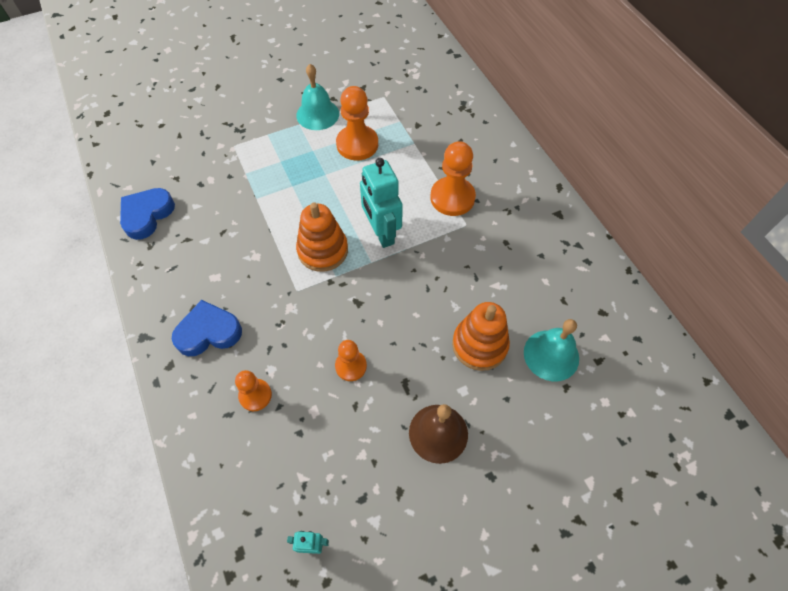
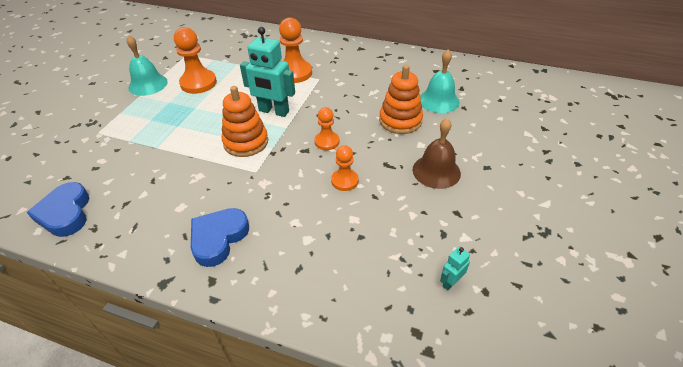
camera: 45 degrees left, 15 degrees down
orange pawn [235,370,272,411] -> orange pawn moved to [314,107,339,150]

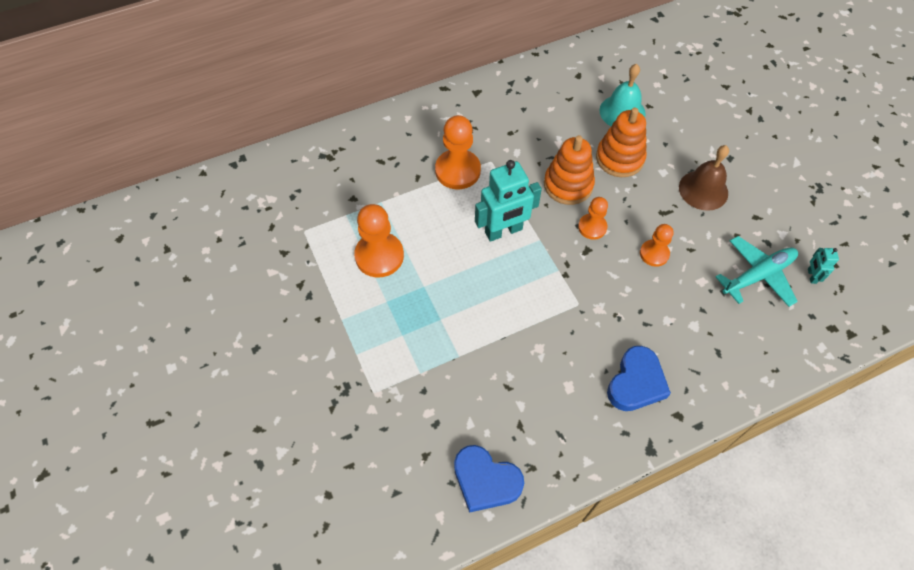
camera: 45 degrees left, 15 degrees up
turquoise bell [127,35,168,96] -> none
blue heart [191,208,249,267] -> blue heart turned 135 degrees counterclockwise [607,346,671,411]
orange stacking toy [222,86,268,157] -> orange stacking toy moved to [544,135,595,205]
none -> turquoise plane [716,236,798,307]

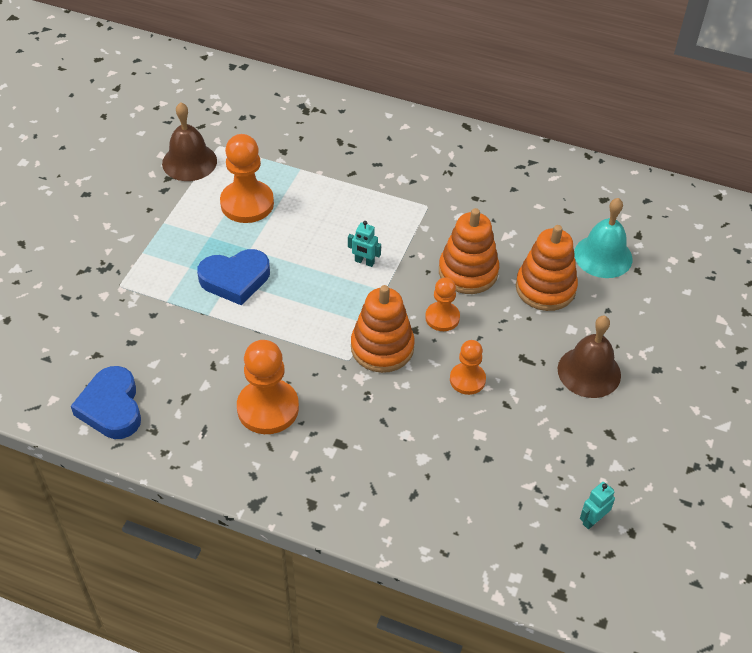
camera: 45 degrees right, 10 degrees down
orange pawn [435,115,481,189] -> orange pawn moved to [237,340,299,434]
turquoise robot [475,160,542,242] -> turquoise robot [348,221,381,267], size x0.46
blue heart [607,346,671,411] -> blue heart moved to [197,249,270,305]
turquoise plane [716,236,798,307] -> none
none -> brown bell [162,102,217,181]
none -> orange stacking toy [351,285,415,373]

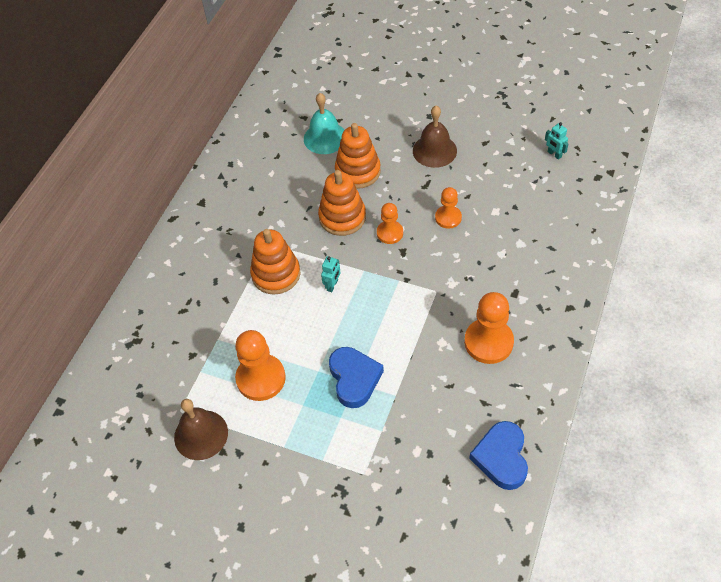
camera: 85 degrees left, 5 degrees up
blue heart [71,366,141,439] -> blue heart turned 105 degrees clockwise [469,421,528,490]
orange stacking toy [351,285,415,373] -> orange stacking toy moved to [250,229,300,295]

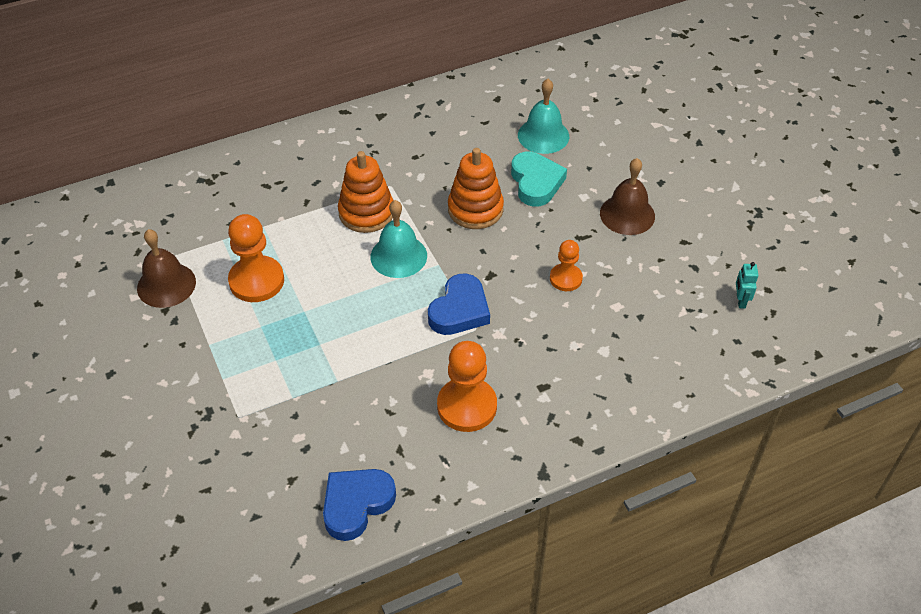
camera: 40 degrees right, 5 degrees down
turquoise robot [321,256,341,292] -> turquoise bell [370,200,427,278]
blue heart [329,347,384,408] -> blue heart moved to [428,274,490,335]
orange stacking toy [335,123,381,189] -> turquoise heart [511,152,567,207]
orange pawn [377,203,403,244] -> none

